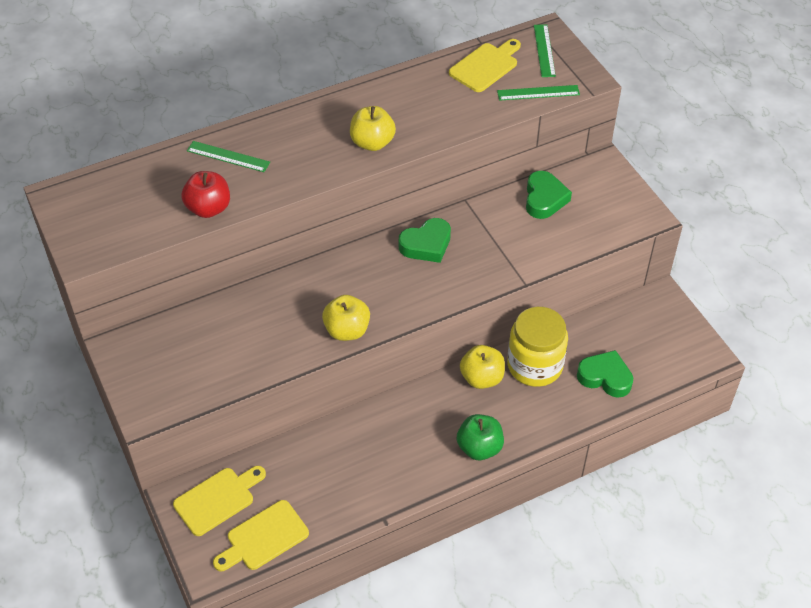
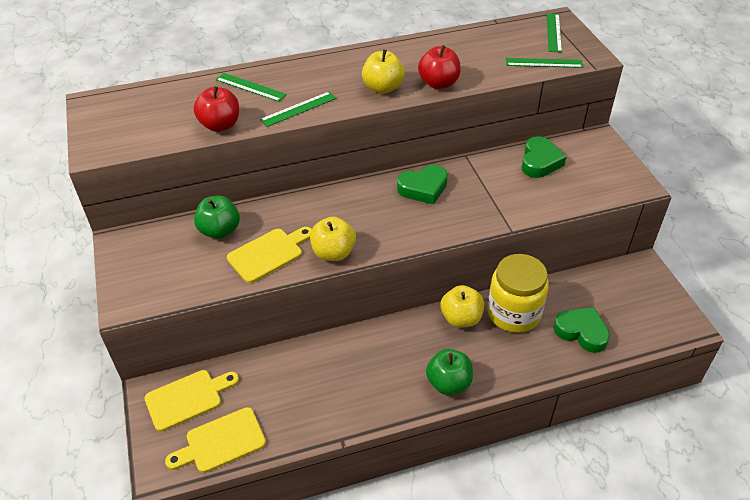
camera: 10 degrees right, 5 degrees down
yellow cutting board [449,39,521,92] -> yellow cutting board moved to [227,227,312,283]
none -> green apple [194,195,240,239]
none -> green ruler [260,92,337,127]
none -> red apple [418,45,461,89]

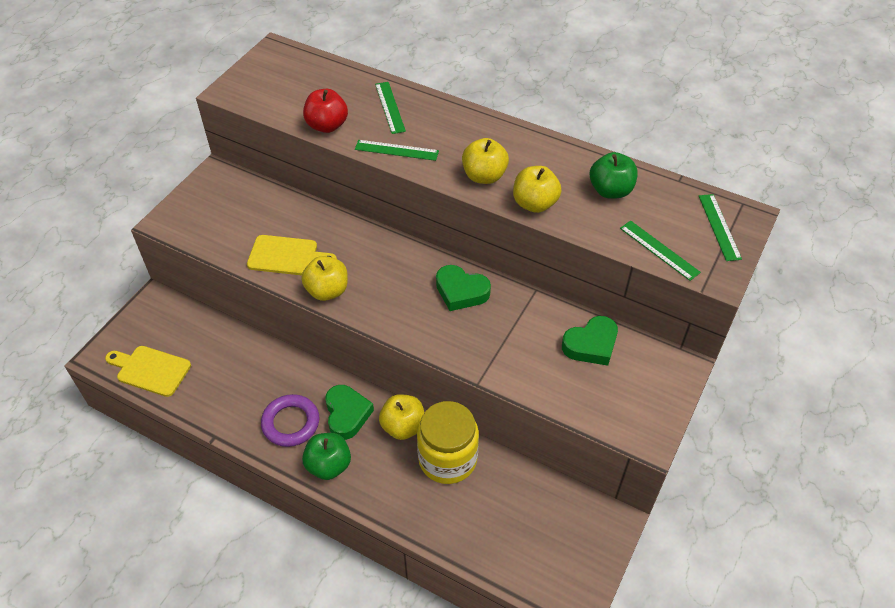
camera: 45 degrees right, 5 degrees up
yellow cutting board [144,370,239,432] -> none
green apple [194,195,240,239] -> green apple moved to [590,152,638,199]
red apple [418,45,461,89] -> yellow apple [513,166,561,213]
green ruler [547,13,562,53] -> green ruler turned 60 degrees counterclockwise [699,194,742,261]
green heart [554,307,610,353] -> green heart moved to [325,385,374,440]
none -> purple ring [261,394,319,447]

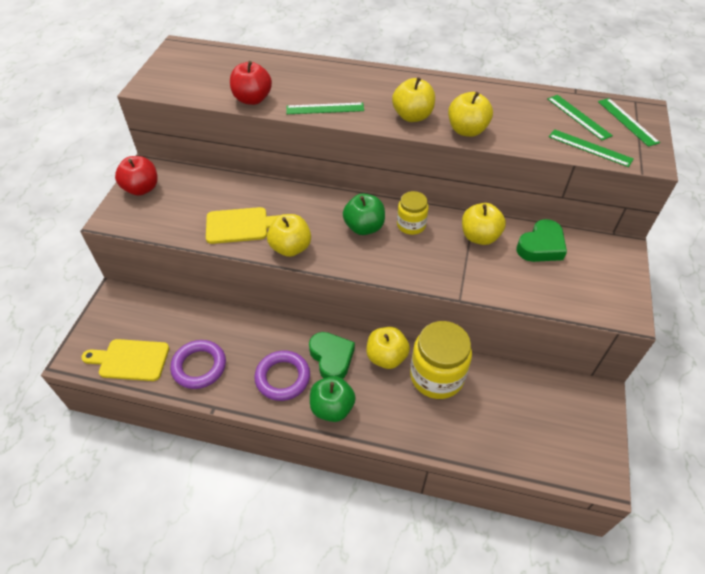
camera: 15 degrees left, 0 degrees up
green ruler [375,82,406,134] -> green ruler moved to [547,95,613,140]
green heart [436,265,491,311] -> yellow jar [397,191,429,235]
green apple [590,152,638,199] -> green apple moved to [343,193,385,235]
none -> red apple [115,156,158,196]
none -> purple ring [170,340,226,389]
none -> yellow apple [462,203,506,245]

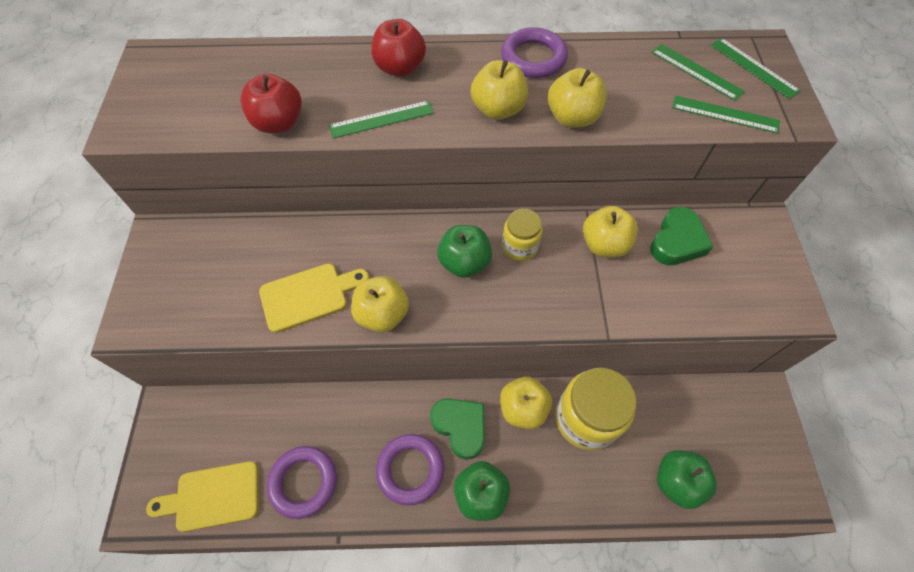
camera: 15 degrees left, 10 degrees up
red apple [115,156,158,196] -> red apple moved to [371,19,426,77]
none -> purple ring [501,27,568,78]
none -> green apple [657,450,717,509]

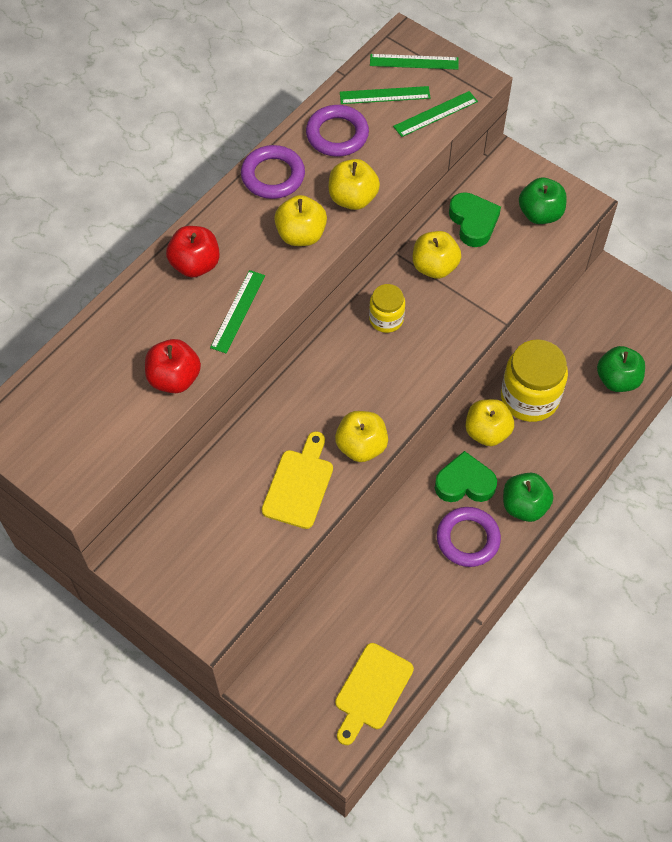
camera: 50 degrees left, 0 degrees up
purple ring [267,446,337,519] -> purple ring moved to [306,105,369,157]
green apple [437,225,492,278] -> green apple moved to [519,178,567,224]

